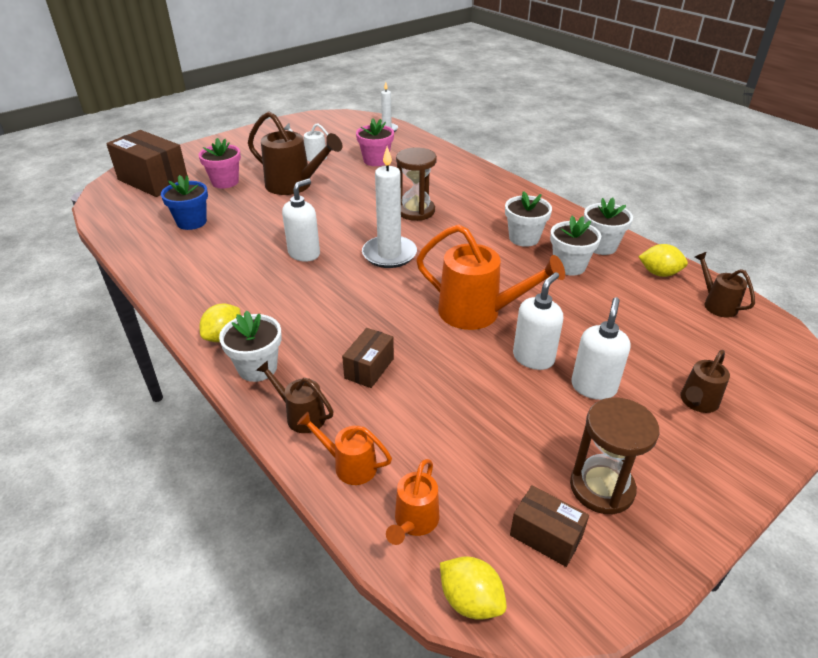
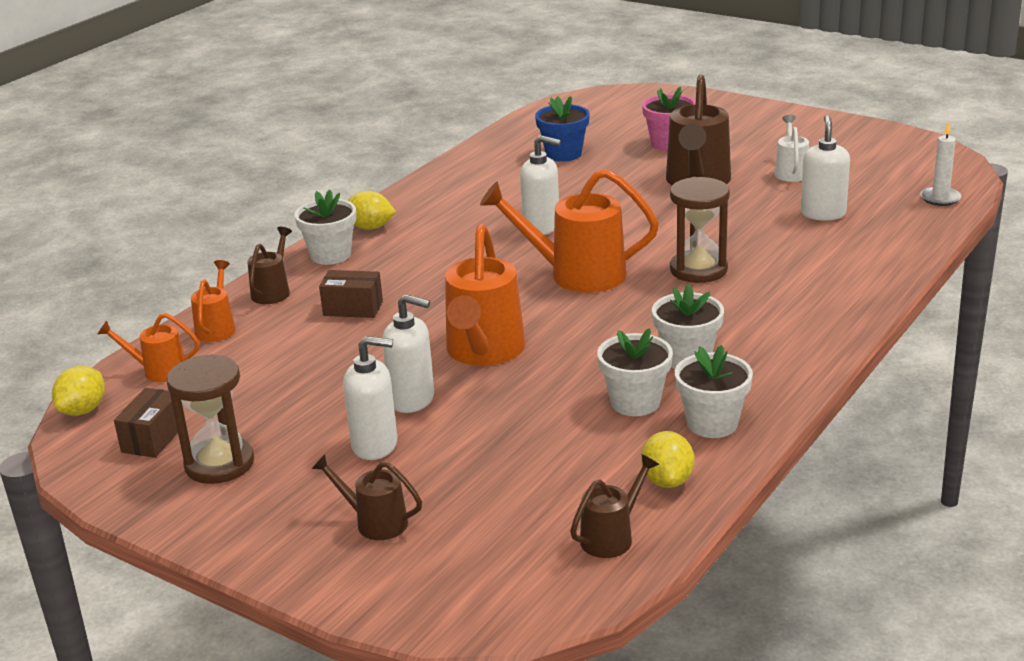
camera: 75 degrees right, 10 degrees down
brown box [106,130,187,197] -> none
pink flower pot [356,119,394,166] -> white soap dispenser [800,115,850,221]
white candle [362,147,417,268] -> orange watering can [480,169,659,293]

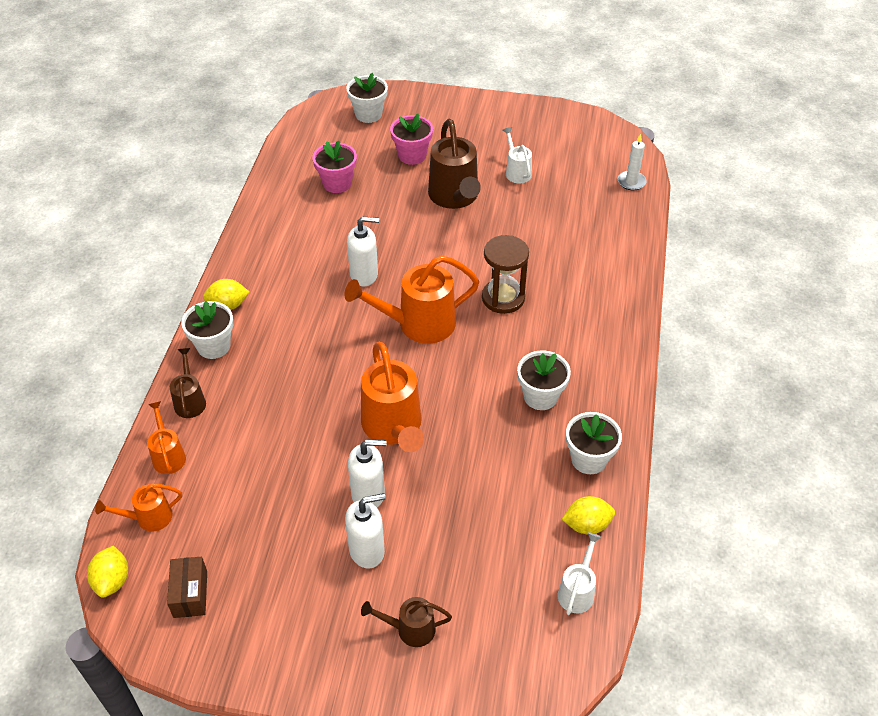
camera: 25 degrees left, 20 degrees up
brown hourglass [166,354,254,484] -> none
brown box [319,270,383,318] -> none
blue flower pot [535,96,590,162] -> pink flower pot [313,141,357,193]
brown watering can [570,454,659,558] -> white watering can [558,532,601,615]
white flower pot [597,328,673,416] -> white flower pot moved to [346,73,388,123]
yellow lemon [641,431,695,488] -> yellow lemon turned 75 degrees counterclockwise [562,496,615,534]
white soap dispenser [800,115,850,221] -> none

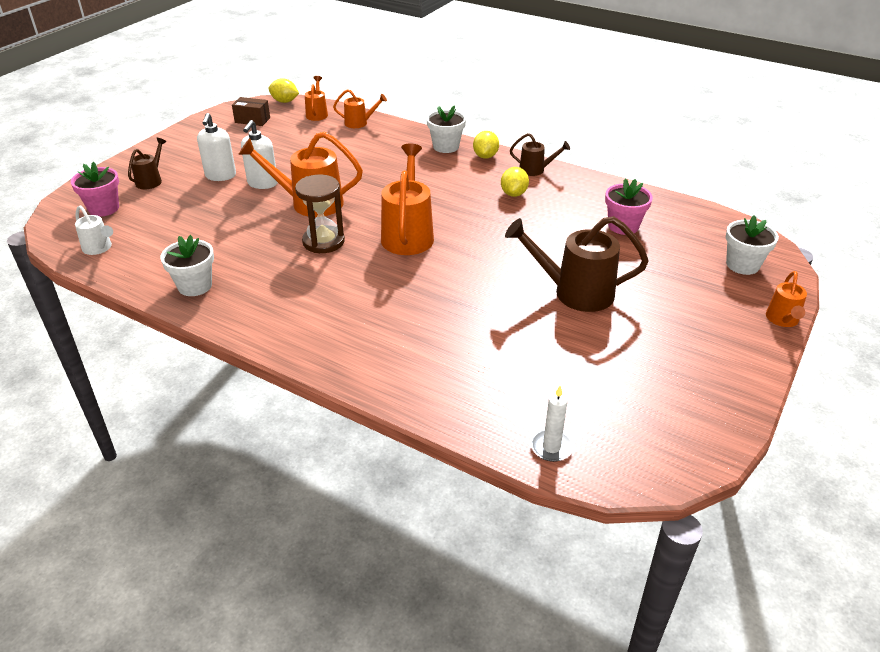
camera: 110 degrees right, 10 degrees down
brown watering can [170,348,206,418] -> brown watering can moved to [510,133,570,176]
white soap dispenser [347,216,379,286] -> none
pink flower pot [390,114,433,165] -> pink flower pot moved to [70,162,119,217]
brown hourglass [482,235,529,314] -> brown hourglass moved to [295,175,345,253]
white watering can [503,127,532,183] -> none
white flower pot [517,350,571,410] -> none
yellow lemon [562,496,615,534] -> yellow lemon moved to [501,167,529,197]
none -> orange watering can [766,271,807,327]

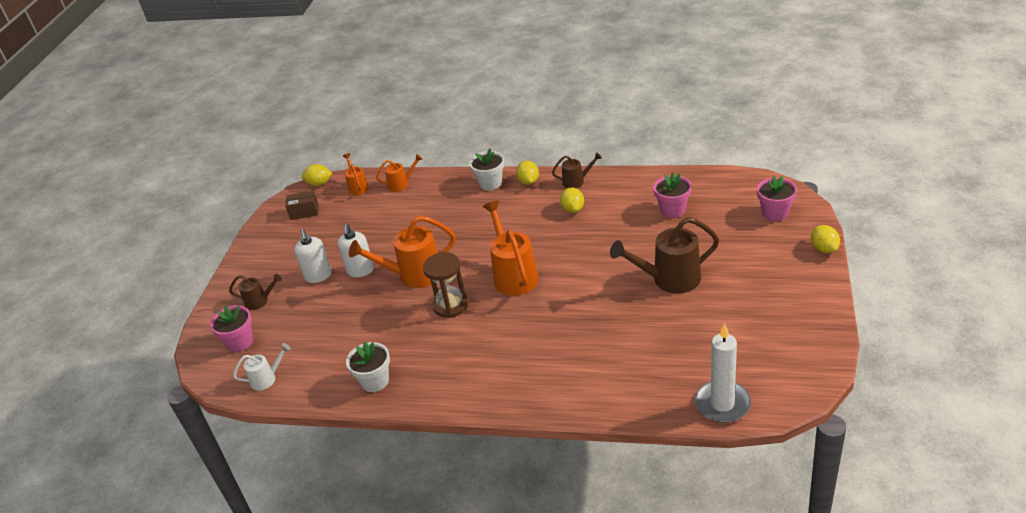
camera: 15 degrees left, 0 degrees up
white watering can [75,205,113,255] -> white watering can turned 45 degrees counterclockwise [233,343,291,391]
brown watering can [128,138,167,189] -> brown watering can turned 90 degrees clockwise [229,274,282,310]
white candle [531,386,573,462] -> white candle [695,323,751,423], size x1.76
white flower pot [726,215,779,275] -> pink flower pot [757,176,797,221]
orange watering can [766,271,807,327] -> yellow lemon [811,225,840,253]

